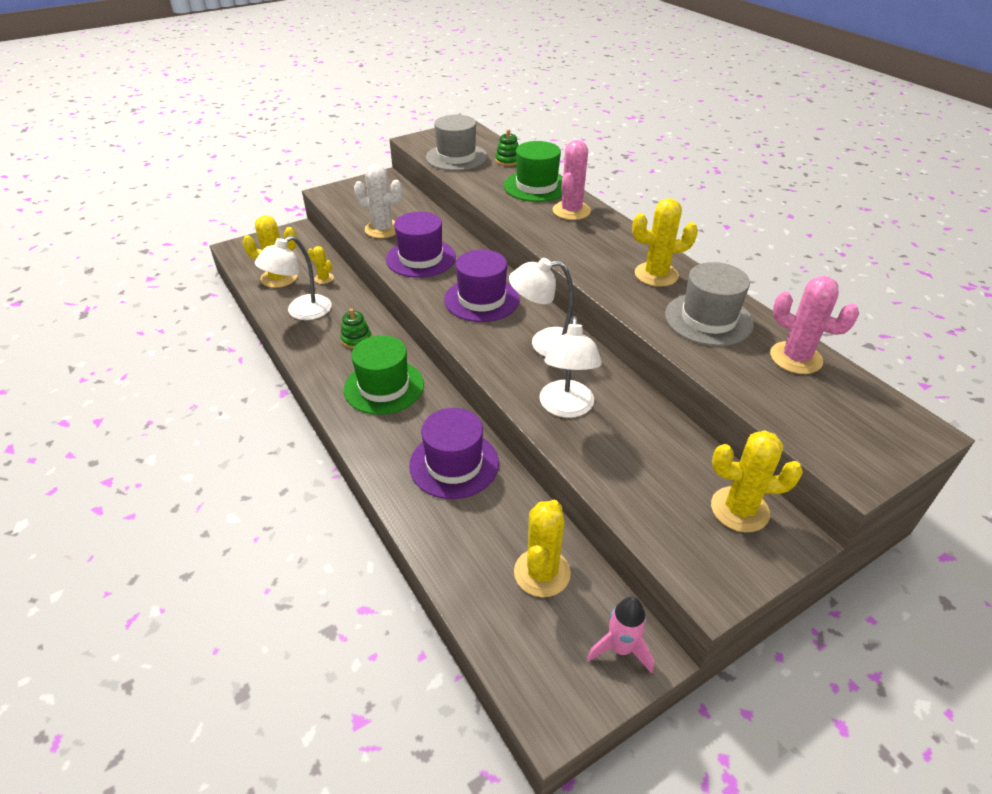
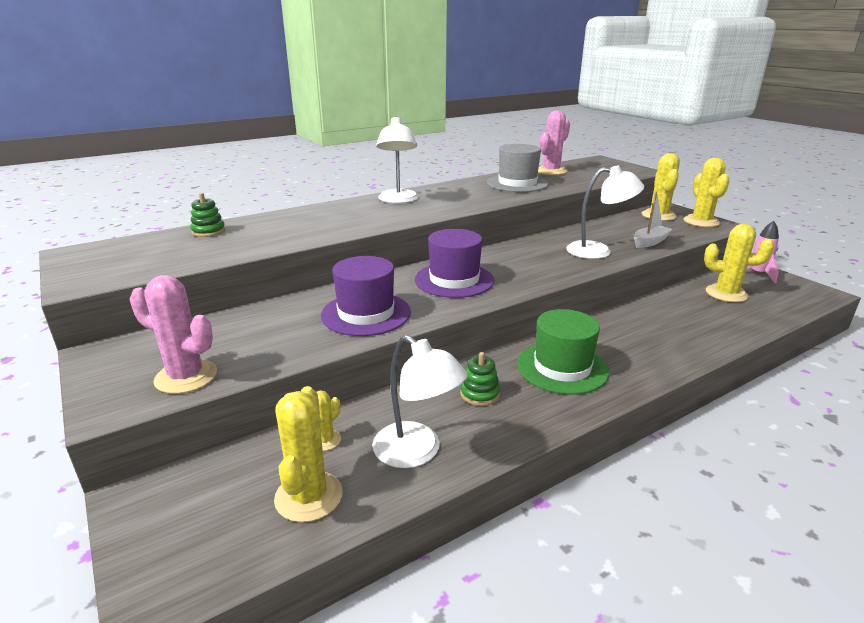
camera: 90 degrees left, 15 degrees down
white cactus [354,164,402,238] -> none
purple hat [409,408,499,499] -> none
grey hat [426,115,487,171] -> none
green hat [504,141,563,202] -> none
white lamp [509,258,574,357] -> white lamp moved to [376,117,419,204]
pink cactus [553,140,591,220] -> pink cactus moved to [130,275,217,394]
yellow cactus [632,198,698,287] -> yellow cactus moved to [683,158,730,227]
none -> white boat [633,191,672,248]

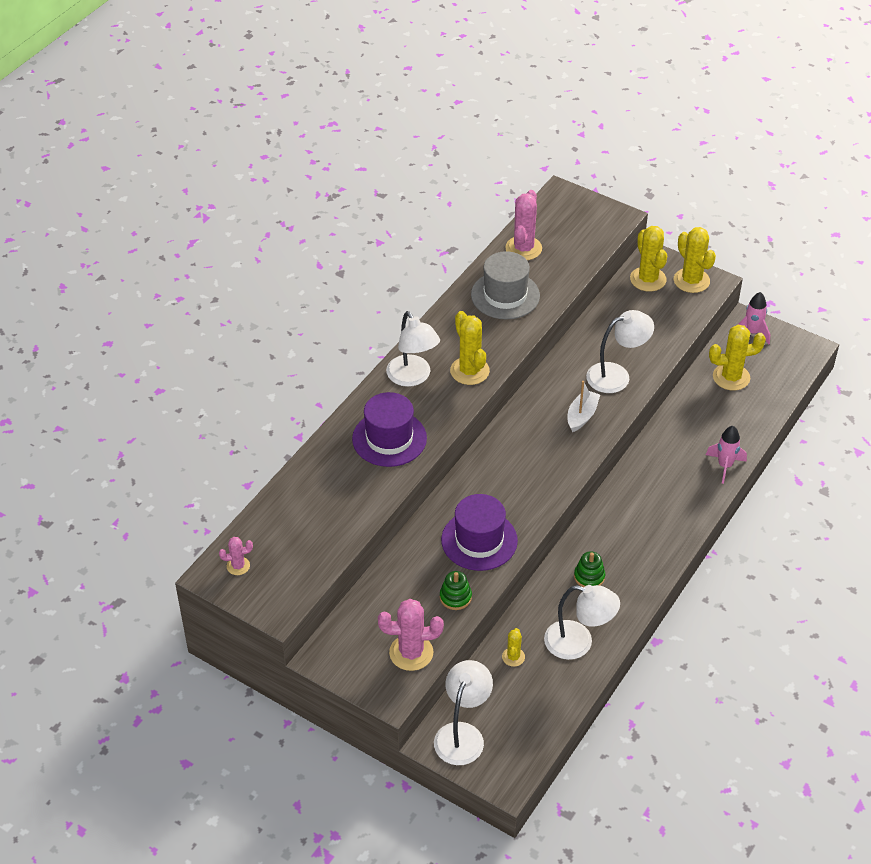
camera: 25 degrees left, 20 degrees up
green stacking toy [190,193,225,237] -> green stacking toy moved to [440,571,472,610]
yellow cactus [274,386,343,522] -> yellow cactus moved to [450,311,490,385]
purple hat [415,229,494,298] -> purple hat moved to [352,392,427,467]
green hat [517,309,609,394] -> none
white boat [633,191,672,248] -> white boat moved to [568,381,600,432]
none -> pink cactus [219,537,253,575]
none -> white lamp [434,660,493,765]
none -> pink rocket [706,426,747,484]

